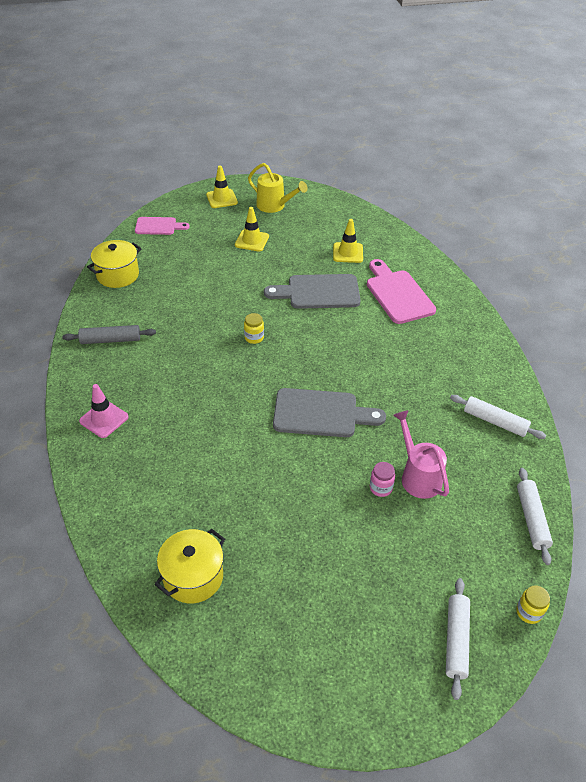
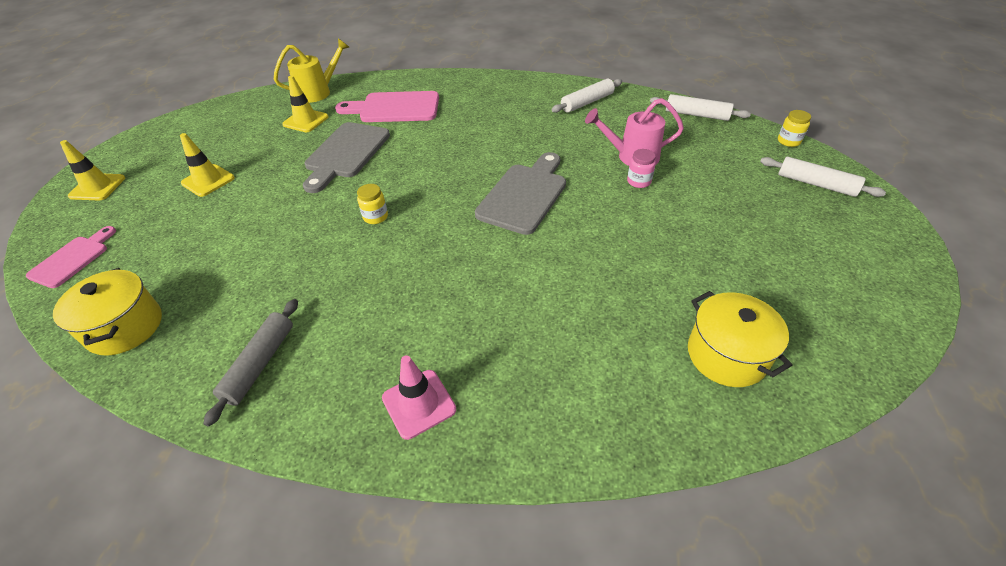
camera: 65 degrees left, 0 degrees up
yellow watering can [248,163,308,213] -> yellow watering can moved to [274,38,349,103]

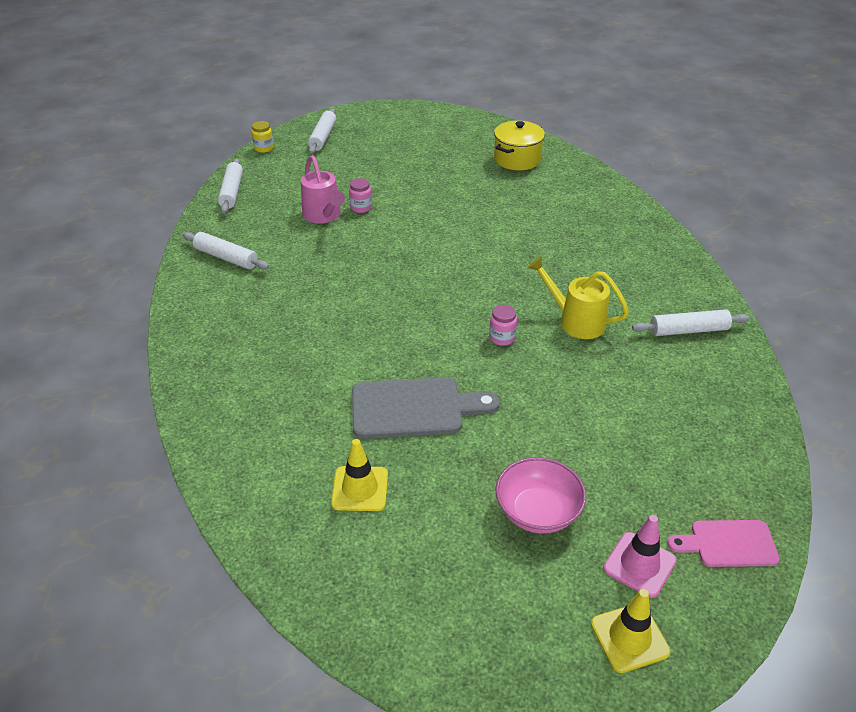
camera: 115 degrees left, 5 degrees down
yellow pot [53,268,162,356] -> none
yellow traffic cone [180,133,235,197] -> pink bowl [495,457,586,533]
grey rolling pin [203,299,298,427] -> white rolling pin [632,310,749,336]
yellow watering can [274,38,349,103] -> yellow watering can moved to [527,256,629,339]
pink cutting board [335,91,439,122] -> none
yellow jar [357,184,388,224] -> pink jar [489,305,517,346]
pink traffic cone [382,355,456,440] -> pink traffic cone moved to [603,515,677,598]
grey cutting board [475,152,566,235] -> none

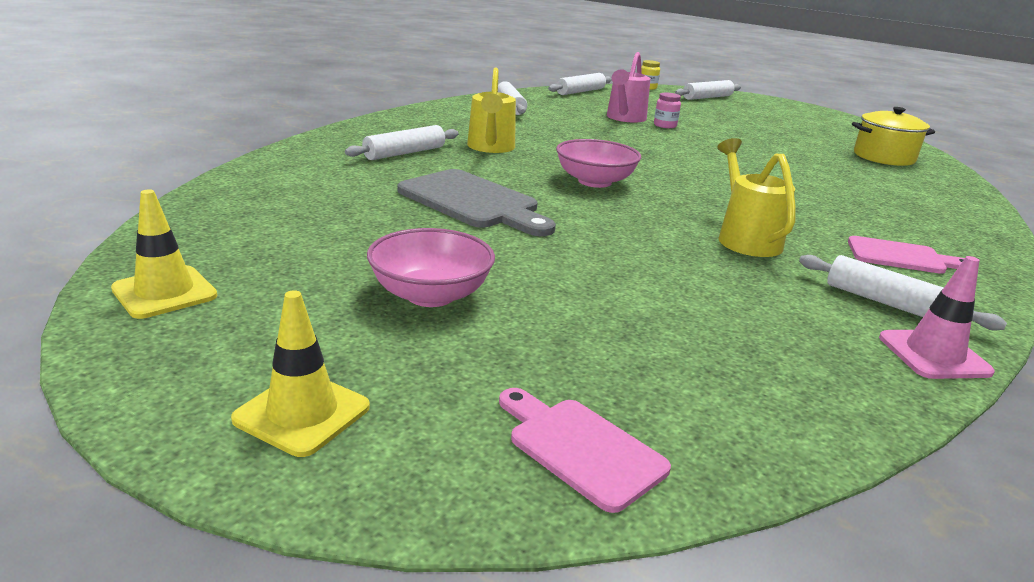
camera: 45 degrees right, 15 degrees down
yellow traffic cone [331,439,388,511] -> yellow traffic cone moved to [111,189,218,319]
pink jar [489,305,517,346] -> none
pink traffic cone [603,515,677,598] -> pink traffic cone moved to [879,256,995,379]
none -> white rolling pin [345,125,459,160]
none -> yellow watering can [467,67,516,153]
none -> pink bowl [556,139,641,188]
none -> pink cutting board [848,236,965,274]

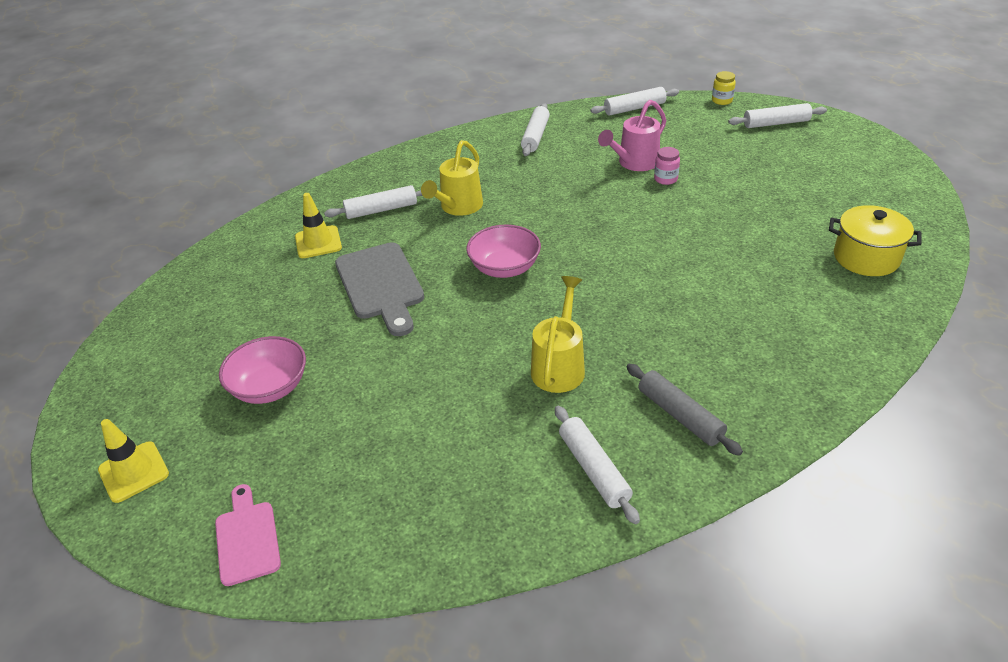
camera: 30 degrees right, 15 degrees up
yellow traffic cone [111,189,218,319] -> yellow traffic cone moved to [295,193,342,258]
pink cutting board [848,236,965,274] -> grey rolling pin [627,364,743,456]
pink traffic cone [879,256,995,379] -> none

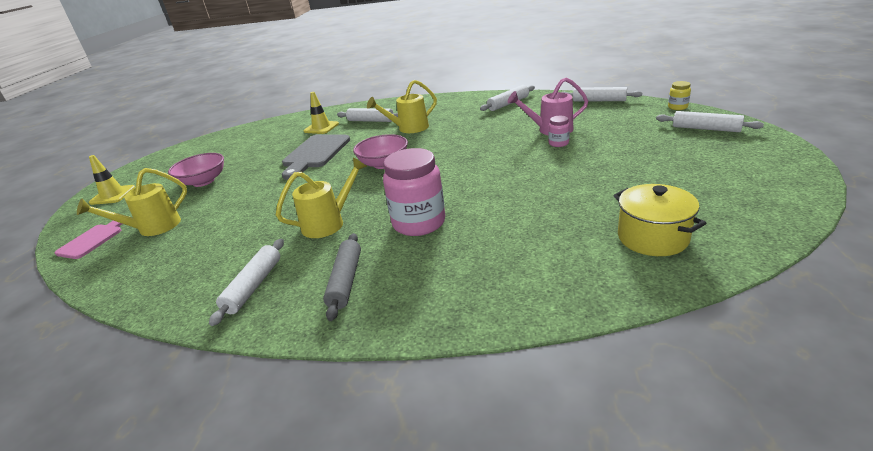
camera: 40 degrees right, 10 degrees down
none -> yellow watering can [77,168,187,236]
none -> pink jar [383,148,445,236]

